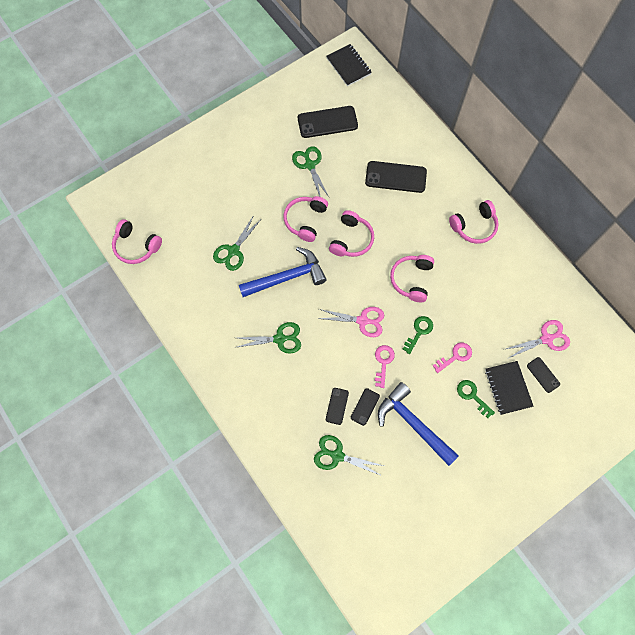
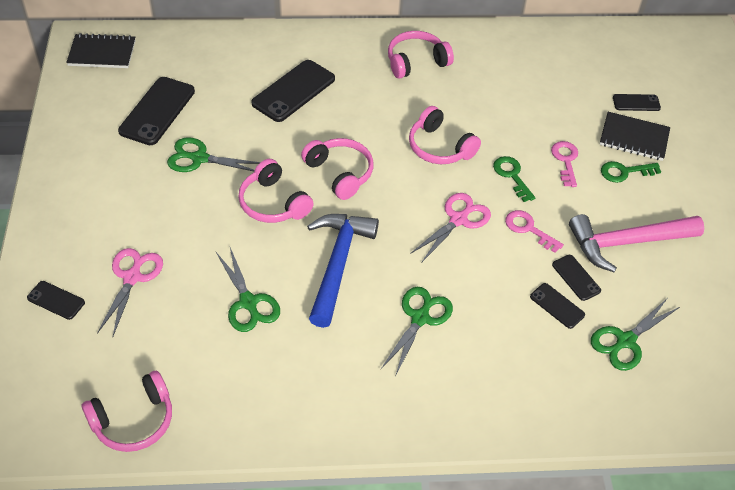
camera: 60 degrees left, 20 degrees down
blue hammer [378,382,459,466] -> pink hammer [569,214,704,272]
pink headphones [449,200,499,244] -> pink headphones turned 120 degrees counterclockwise [388,31,454,79]
pink scissors [506,320,570,358] -> pink scissors moved to [97,248,163,336]
none -> black phone [27,281,85,320]

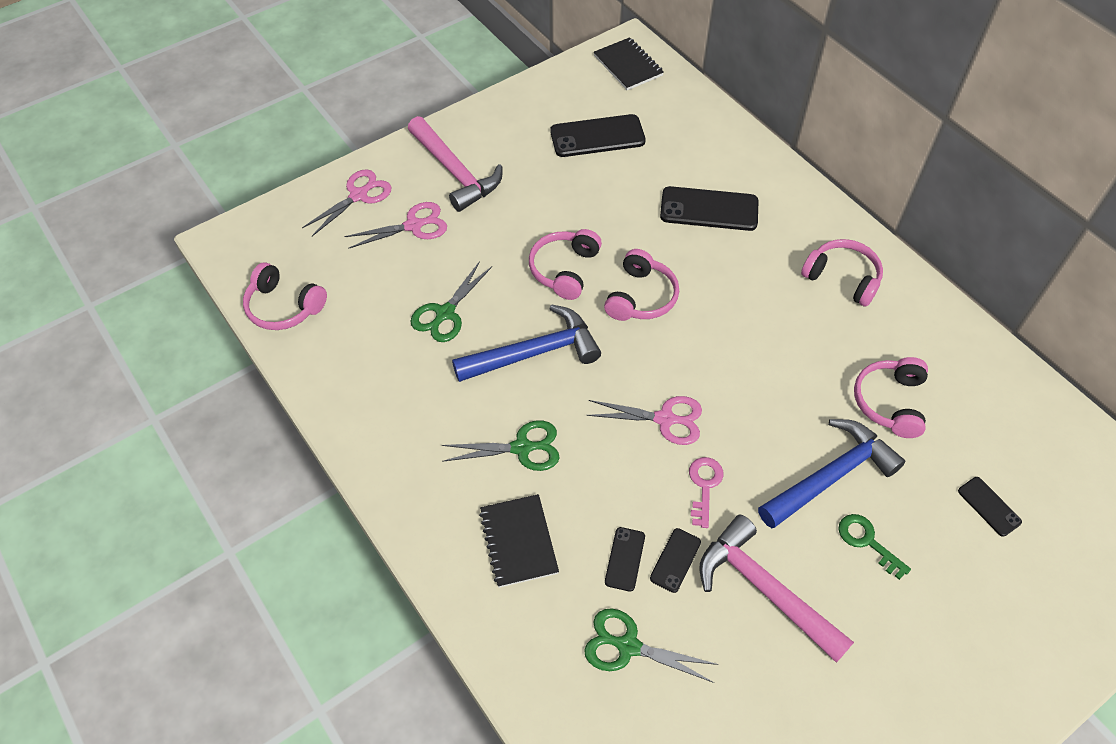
camera: 60 degrees right, 5 degrees up
black phone [27,281,85,320] -> pink scissors [302,169,391,236]
green scissors [167,137,260,172] -> none
pink headphones [409,106,481,164] -> pink headphones moved to [854,357,928,438]
green key [493,156,535,202] -> none
pink key [551,141,578,187] -> blue hammer [758,419,905,528]
black notebook [600,112,670,161] -> black notebook moved to [479,494,559,588]
none -> pink hammer [408,116,503,212]

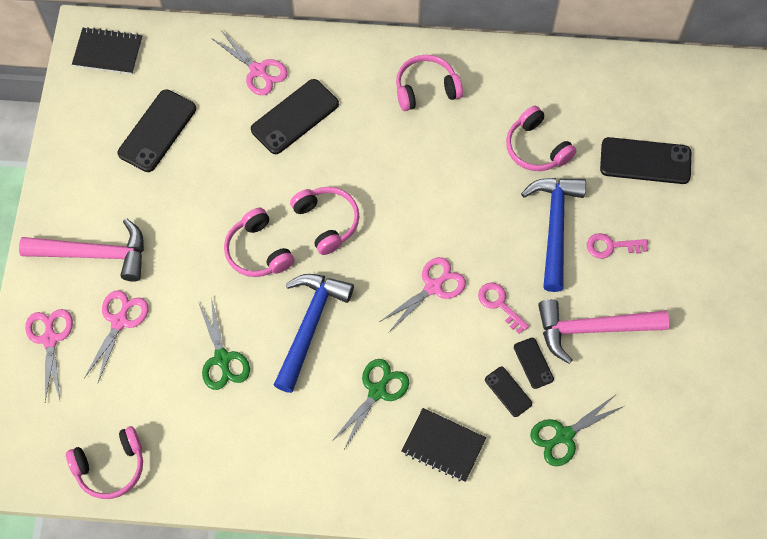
camera: 50 degrees left, 10 degrees up
green key [839,514,911,580] -> pink key [587,233,648,259]
black phone [958,477,1022,537] -> black phone [600,137,691,184], size x1.89
none -> pink scissors [211,30,288,95]

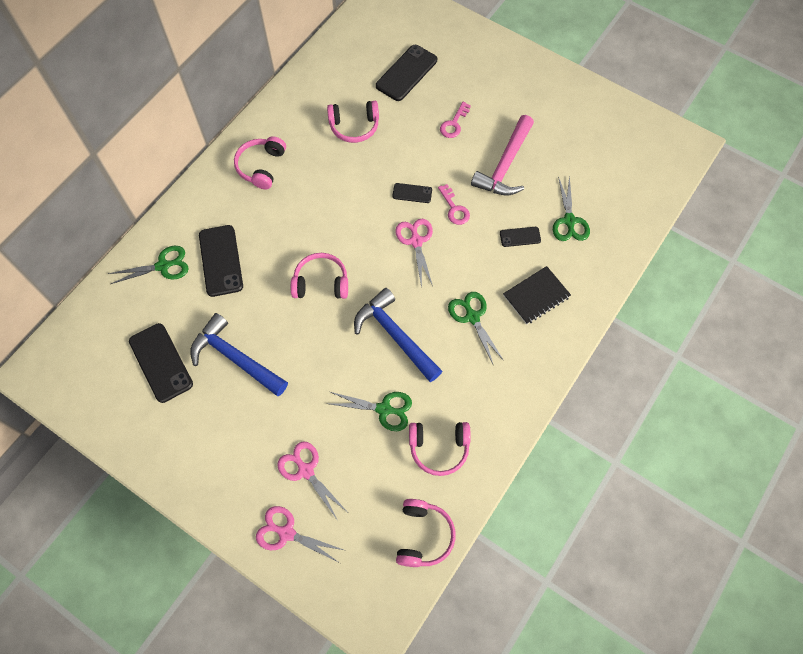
camera: 60 degrees left, 0 degrees up
pink hammer [19,219,144,282] -> none
black notebook [72,27,142,74] -> none
pink scissors [211,30,288,95] -> green scissors [108,246,189,284]
pink headphones [224,208,294,277] -> pink headphones moved to [409,422,471,476]
pink key [478,283,529,334] -> pink key turned 105 degrees counterclockwise [438,184,470,225]
black phone [514,338,554,389] -> black phone moved to [392,183,432,203]
blue hammer [521,178,586,292] -> blue hammer moved to [190,313,288,396]

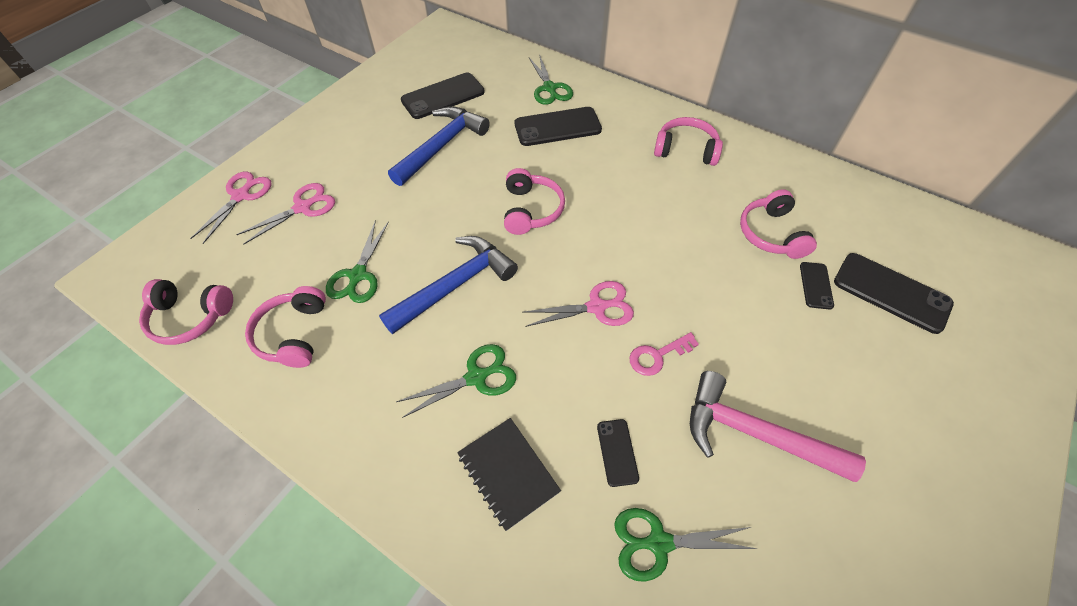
camera: 90 degrees right, 10 degrees down
black phone [392,183,432,203] -> black phone moved to [800,262,834,309]
pink key [440,102,471,138] -> none

